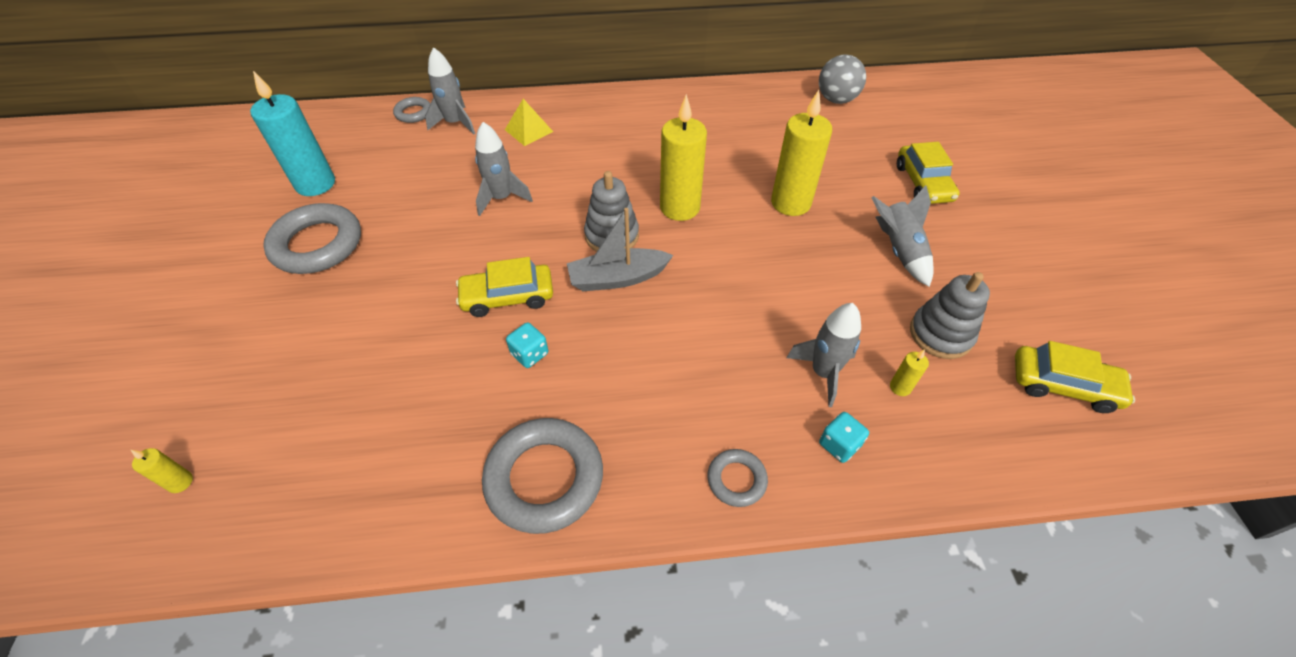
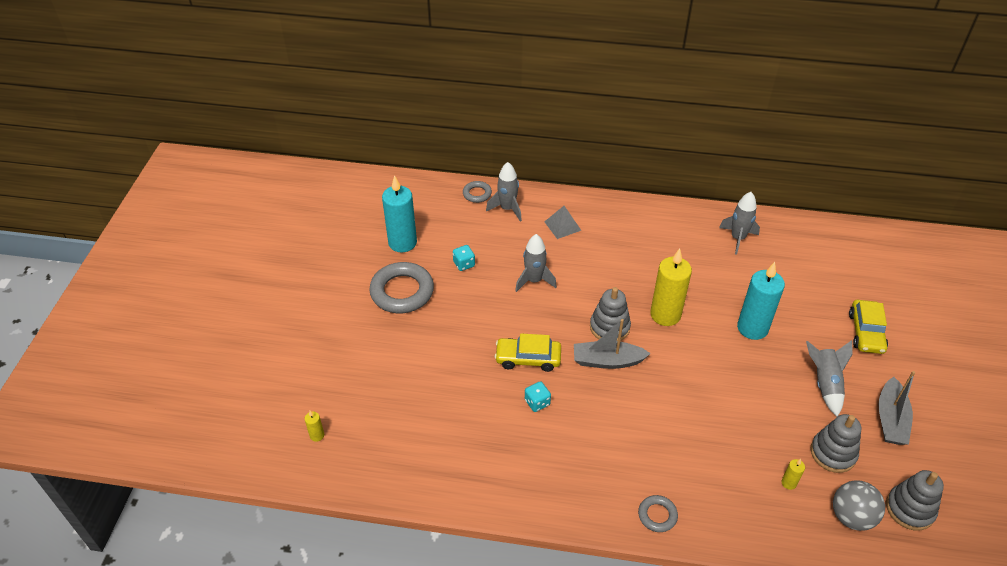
camera: 15 degrees right, 5 degrees down
grey ring [482,418,603,534] -> none
yellow pyramid [505,99,553,146] -> grey pyramid [544,206,581,239]
yellow candle [771,90,832,216] -> turquoise candle [737,262,785,340]
grey rocket [787,303,861,407] -> grey rocket moved to [719,192,760,255]
grey ball [819,55,866,104] -> grey ball moved to [833,480,885,531]
turquoise dice [819,412,869,463] -> turquoise dice moved to [453,245,475,271]
yellow car [1015,341,1135,413] -> grey stacking toy [886,470,944,531]
none -> grey boat [879,371,915,445]

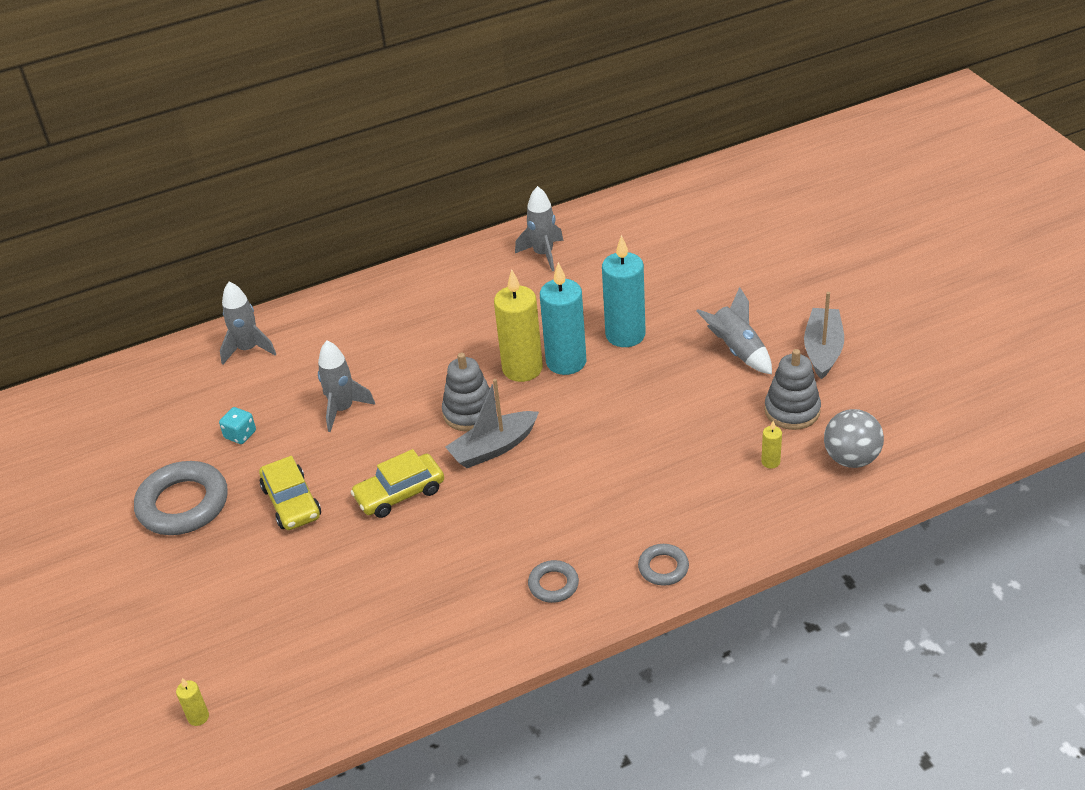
camera: 30 degrees left, 5 degrees down
turquoise candle [382,175,417,252] -> turquoise candle moved to [540,262,586,375]
grey ring [463,181,492,203] -> grey ring moved to [528,560,579,603]
turquoise dice [525,381,551,412] -> none
grey pyramid [544,206,581,239] -> none
yellow car [849,300,888,354] -> yellow car moved to [259,456,321,530]
grey boat [879,371,915,445] -> grey boat turned 150 degrees counterclockwise [804,292,844,380]
grey stacking toy [886,470,944,531] -> none

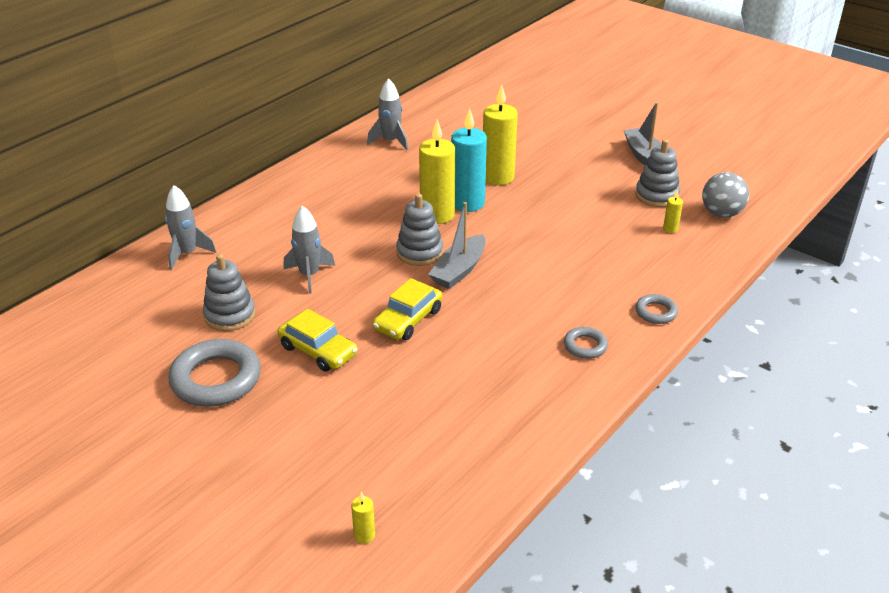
camera: 30 degrees left, 5 degrees down
turquoise dice [219,407,256,444] -> grey stacking toy [203,254,256,331]
turquoise candle [602,235,646,347] -> yellow candle [483,84,518,185]
grey rocket [696,287,772,374] -> none

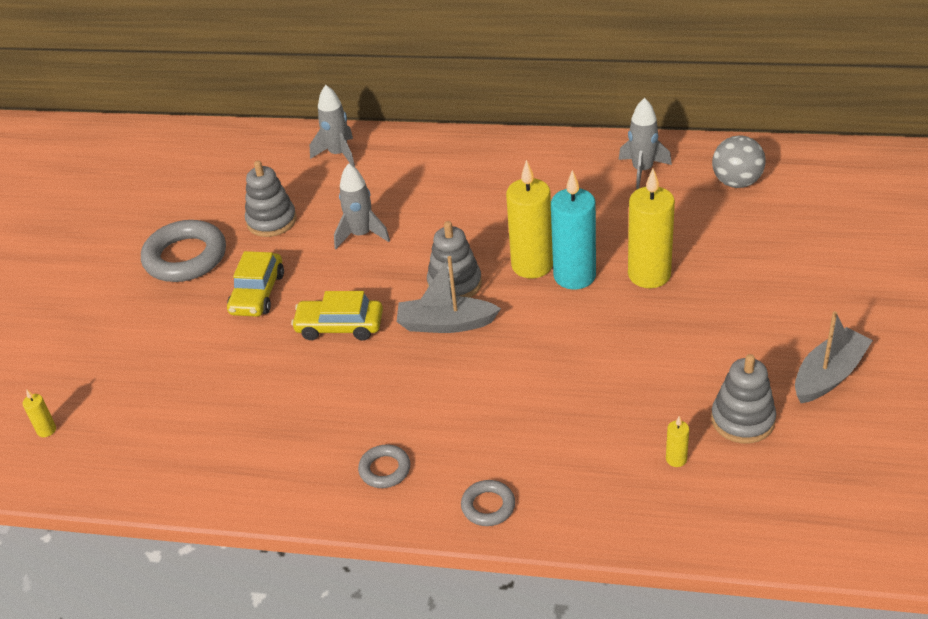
camera: 65 degrees right, 5 degrees up
grey ball [702,172,749,218] -> grey ball moved to [712,135,766,188]

